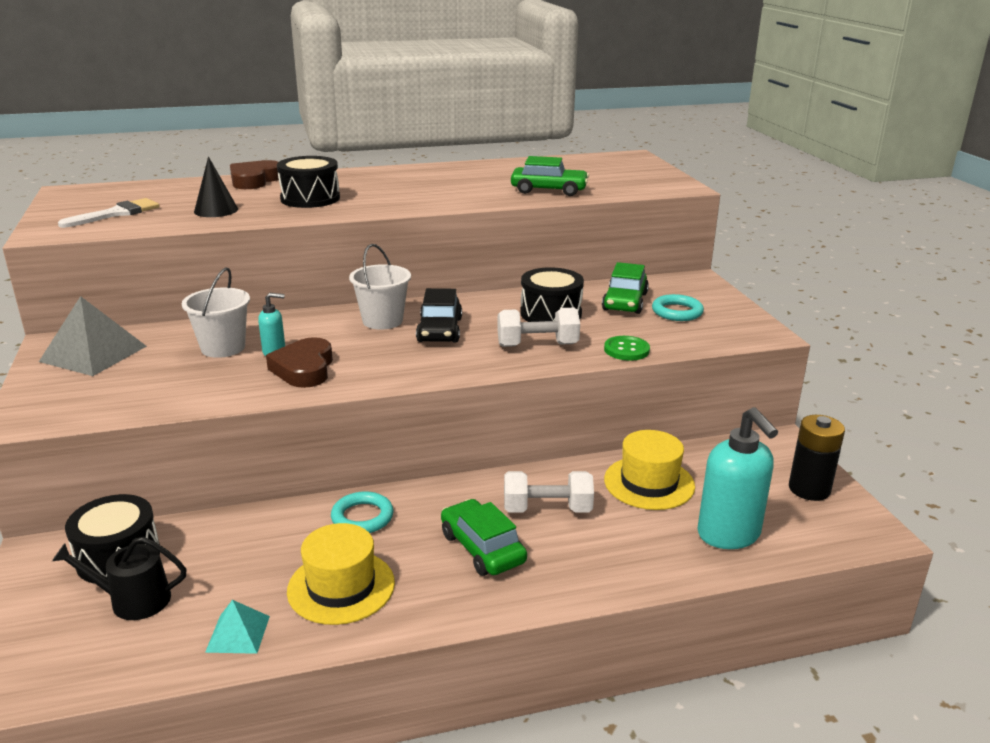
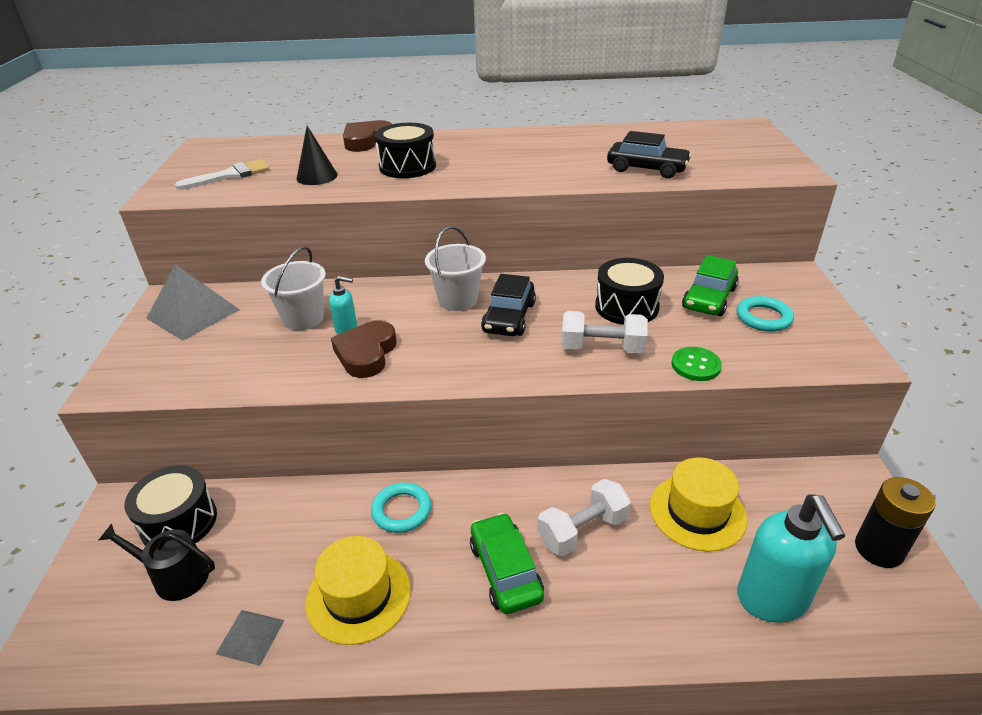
camera: 15 degrees right, 10 degrees up
turquoise pyramid [205,600,270,654] -> grey pyramid [216,610,285,666]
white dumbbell [504,471,594,513] -> white dumbbell turned 45 degrees counterclockwise [538,479,631,556]
green car [511,156,589,196] -> black car [607,131,692,178]

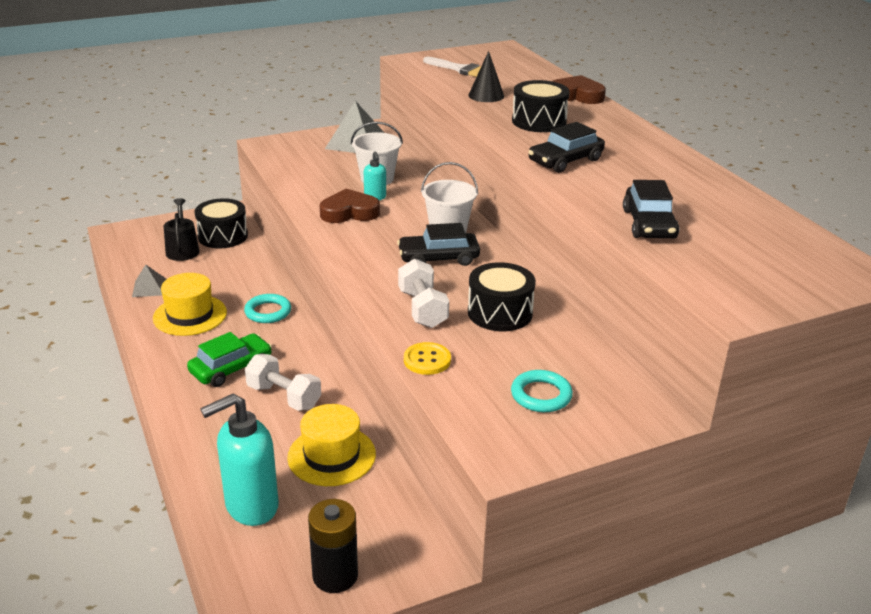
camera: 65 degrees right, 5 degrees down
green button [671,347,722,381] -> yellow button [404,342,451,375]
green car [682,255,739,316] -> none
none -> black car [528,122,605,173]

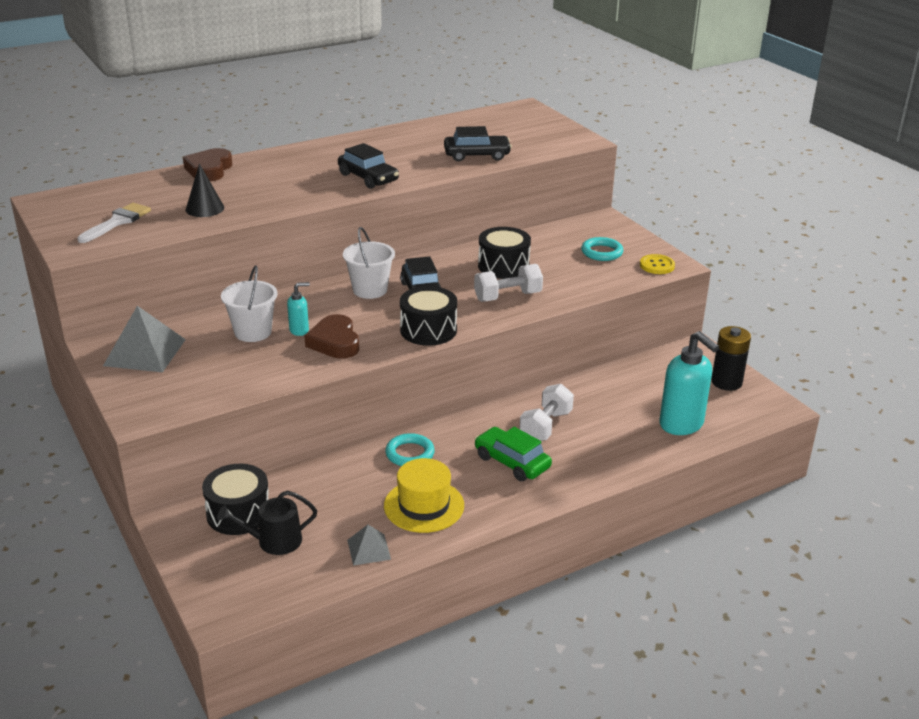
camera: 95 degrees left, 0 degrees up
yellow hat [287,404,376,486] -> none
yellow button [404,342,451,375] -> yellow button moved to [640,254,675,274]
black drum [512,80,570,132] -> black drum moved to [400,286,457,346]

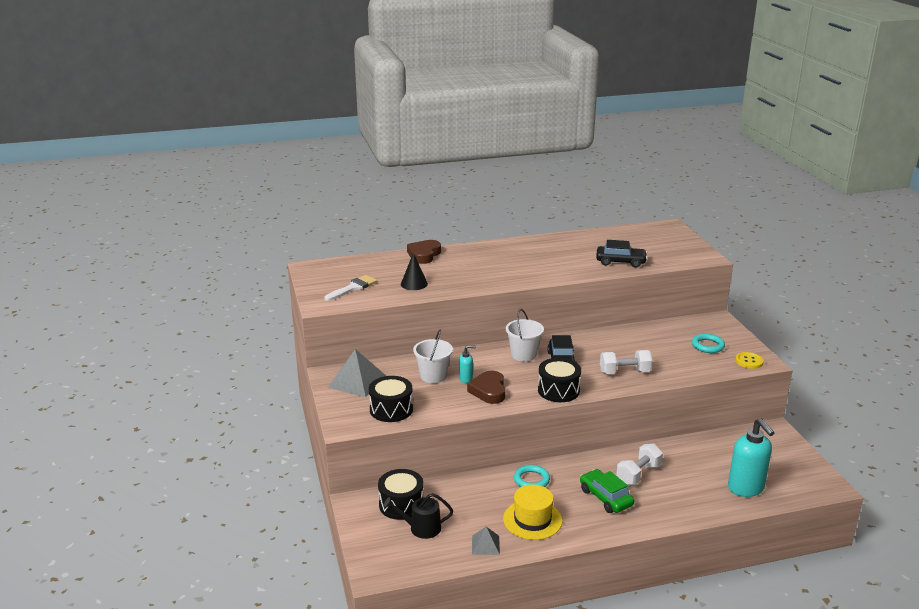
camera: 15 degrees right, 5 degrees down
black car [338,143,399,189] -> none
black drum [478,227,531,279] -> black drum moved to [369,376,413,422]
black battery [711,326,751,391] -> none

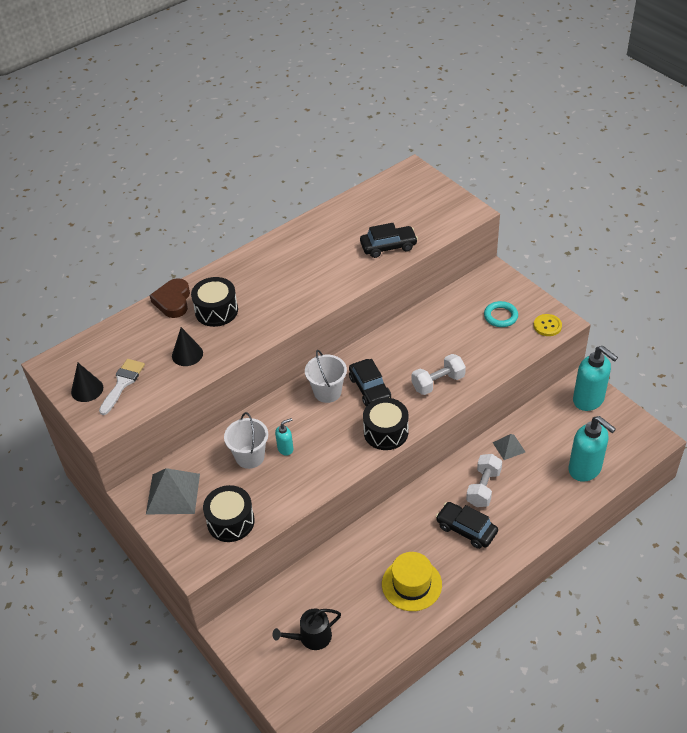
camera: 20 degrees left, 20 degrees up
black drum [378,469,424,520] -> black drum moved to [191,277,238,327]
brown heart [467,371,506,404] -> none
grey pyramid [472,527,500,555] -> grey pyramid moved to [492,434,525,460]
turquoise ring [514,465,550,487] -> none
green car [580,469,634,513] -> black car [436,502,498,549]
none -> black cone [71,363,103,402]
none -> turquoise soap dispenser [573,346,618,411]

